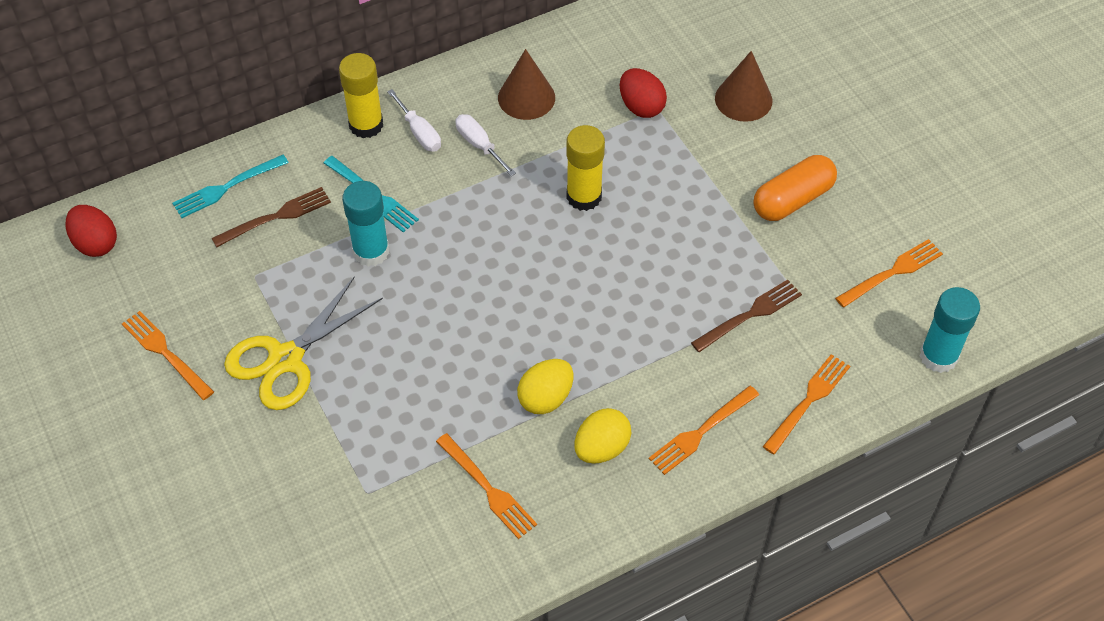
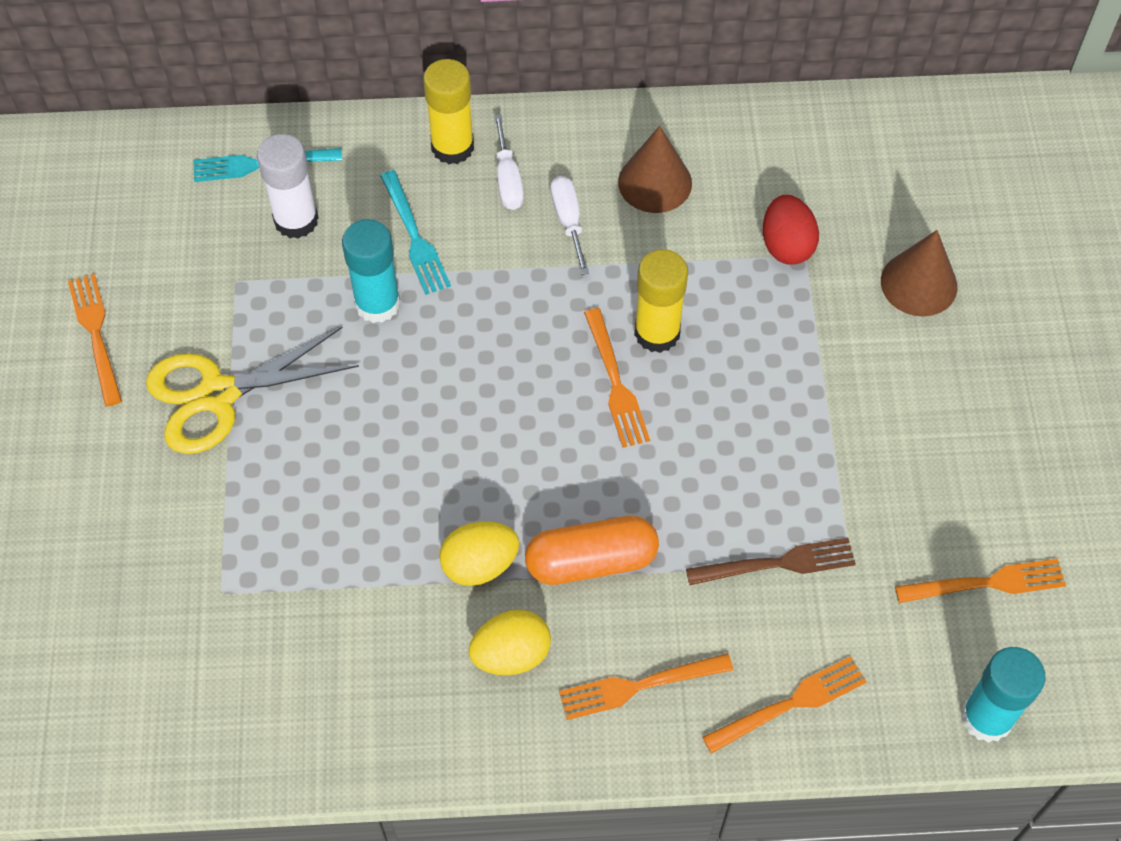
camera: 25 degrees right, 5 degrees up
red egg [66,205,117,257] -> none
brown fork [212,187,331,247] -> white glue stick [257,134,319,239]
orange fork [436,433,537,539] -> orange fork moved to [584,308,650,448]
orange capsule [754,155,837,221] -> orange capsule moved to [525,516,659,585]

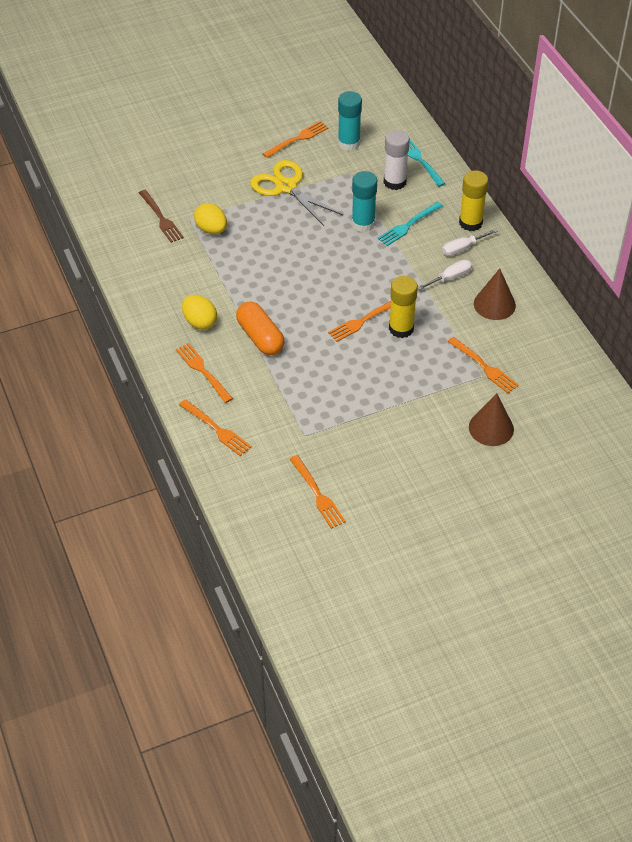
camera: 70 degrees right, 10 degrees down
yellow egg [439,521,519,586] -> yellow egg moved to [194,203,227,234]
brown fork [686,538,856,585] -> brown fork moved to [139,190,184,243]
red egg [763,195,819,265] -> orange fork [448,337,519,393]
turquoise glue stick [961,647,1046,743] -> turquoise glue stick moved to [338,91,362,151]

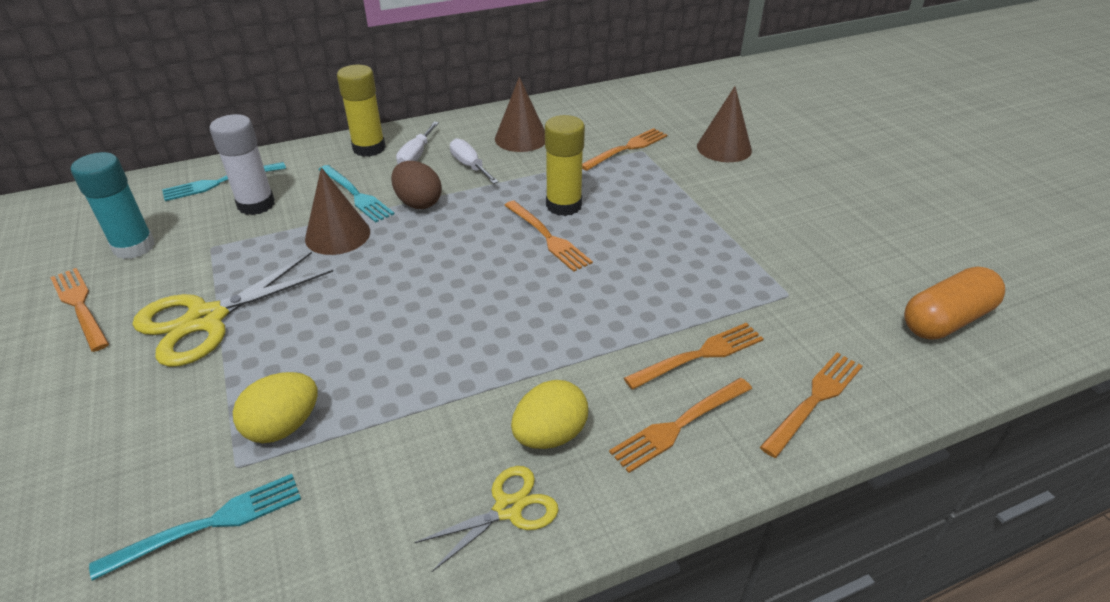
camera: 90 degrees left, 10 degrees down
brown fork [139,190,184,243] -> turquoise fork [89,474,301,581]
orange capsule [236,301,284,355] -> orange capsule moved to [904,266,1005,340]
orange fork [290,455,346,529] -> orange fork moved to [624,323,764,390]
turquoise glue stick [352,171,377,232] -> brown cone [305,167,370,255]
white screwdriver [442,229,498,256] -> white screwdriver turned 45 degrees clockwise [396,122,439,164]
none -> brown egg [391,161,442,209]
none -> yellow scissors [414,466,559,572]

